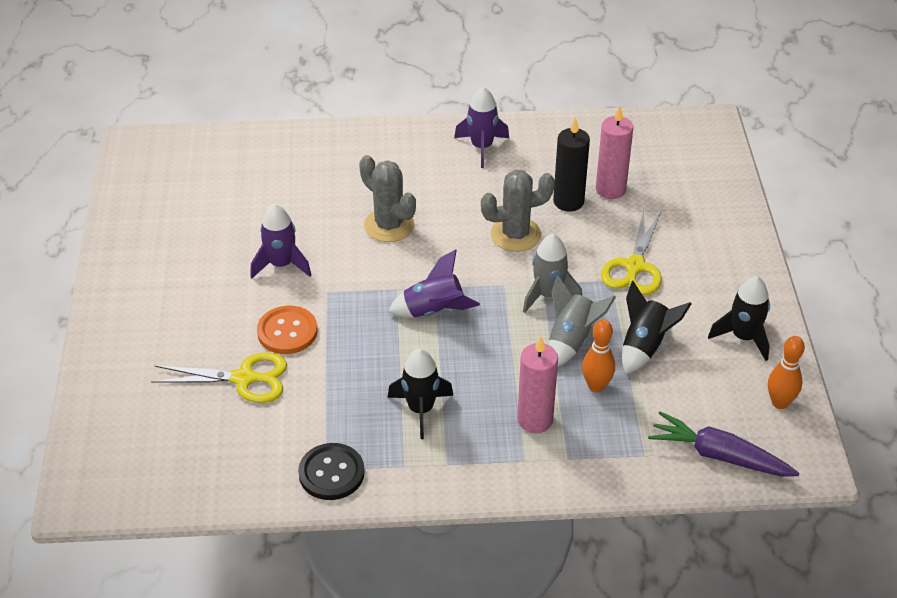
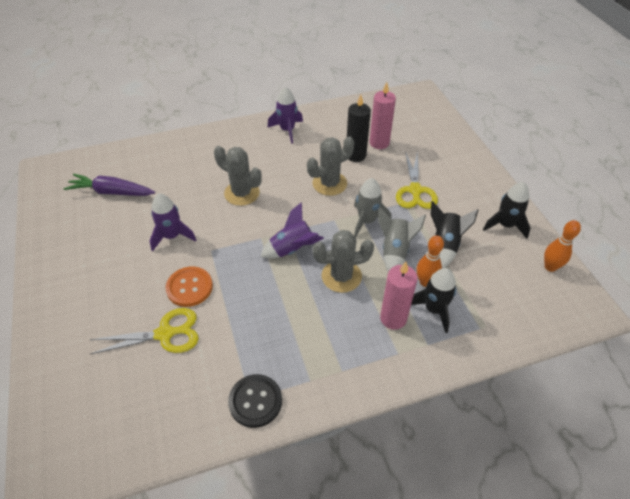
camera: 15 degrees left, 5 degrees up
black rocket [388,349,454,439] -> black rocket moved to [411,268,456,333]
purple carrot [648,411,800,477] -> purple carrot moved to [64,174,155,196]
none -> grey cactus [312,230,374,293]

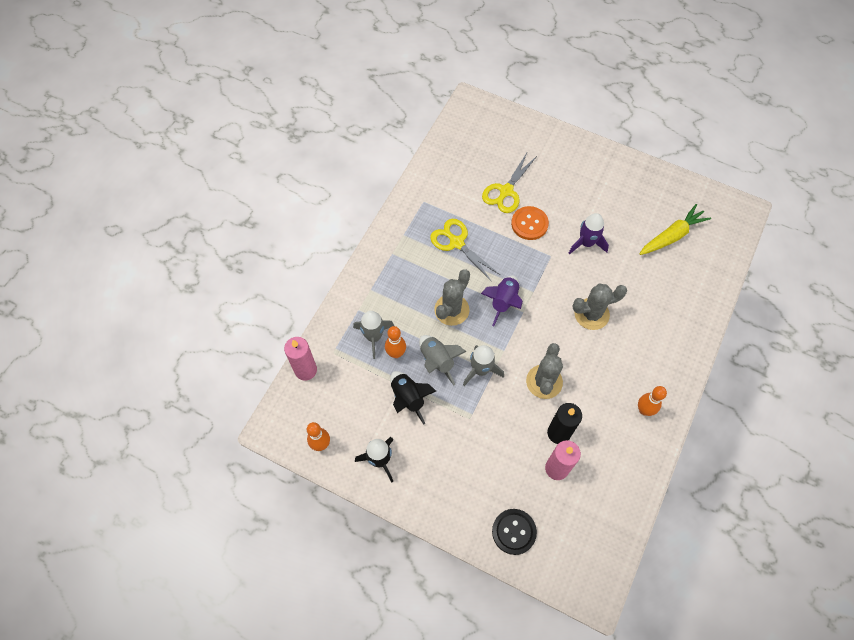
camera: 135 degrees right, 15 degrees up
purple carrot [64,174,155,196] -> yellow carrot [639,204,711,255]
black button [228,374,282,428] -> black button moved to [492,509,537,555]
purple rocket [267,87,303,144] -> orange bowling pin [638,386,667,416]
pink candle [380,262,418,330] -> pink candle moved to [284,337,317,381]
yellow scissors [396,153,438,209] -> yellow scissors moved to [430,219,500,282]
black rocket [411,268,456,333] -> grey rocket [353,311,394,359]

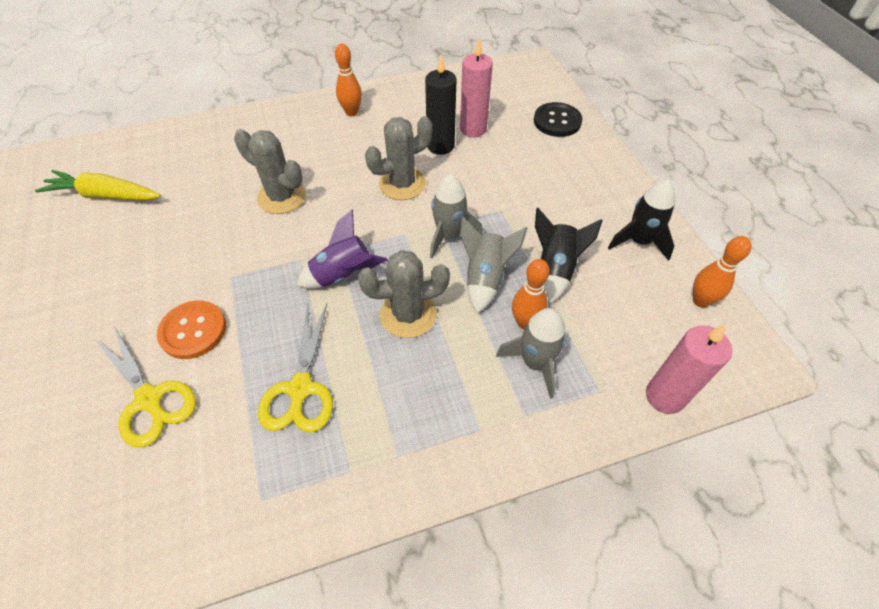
camera: 135 degrees left, 10 degrees down
yellow scissors [482,151,537,213] -> yellow scissors turned 60 degrees clockwise [96,326,196,448]
purple rocket [569,213,609,254] -> none

